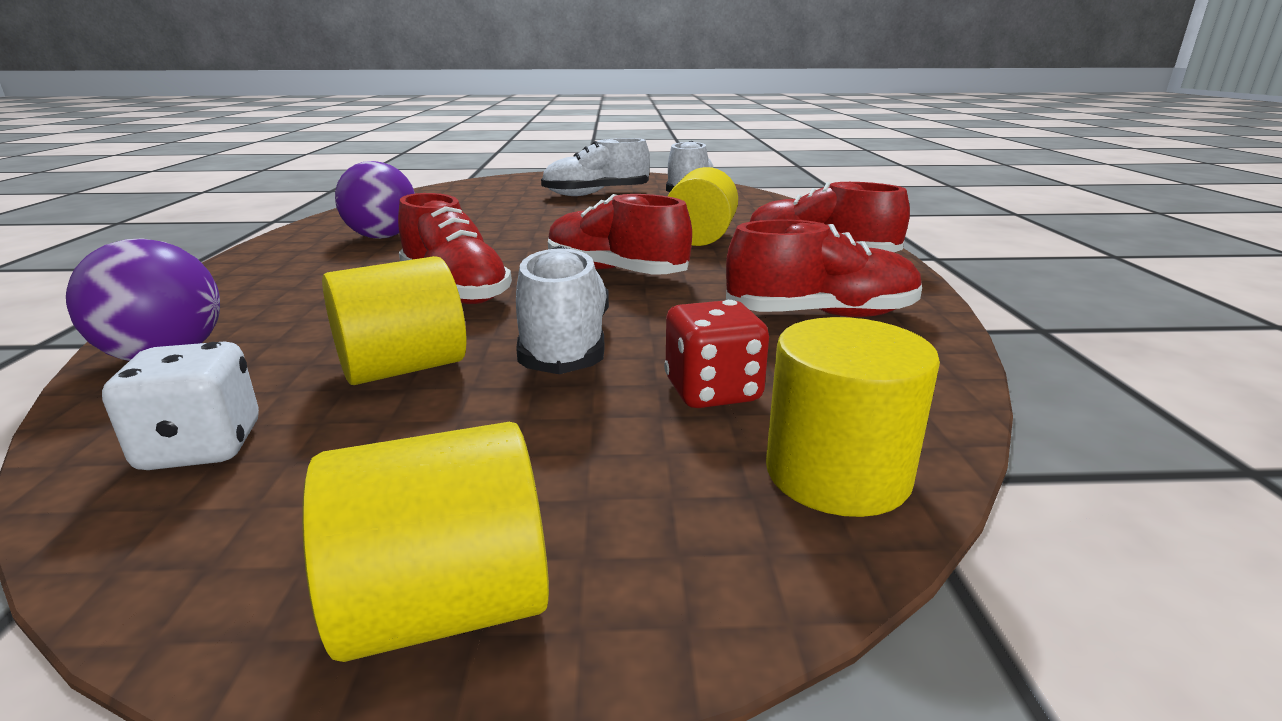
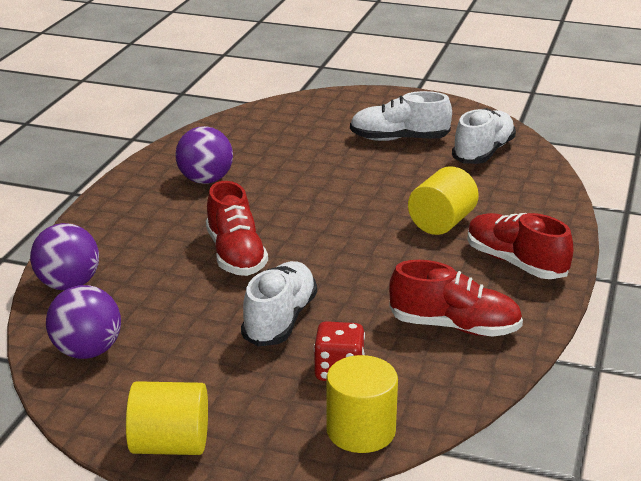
camera: 20 degrees right, 5 degrees up
white dice [102,342,259,470] -> purple ball [46,285,121,359]
yellow cylinder [322,256,467,385] -> none
red shoe [548,194,692,274] -> none

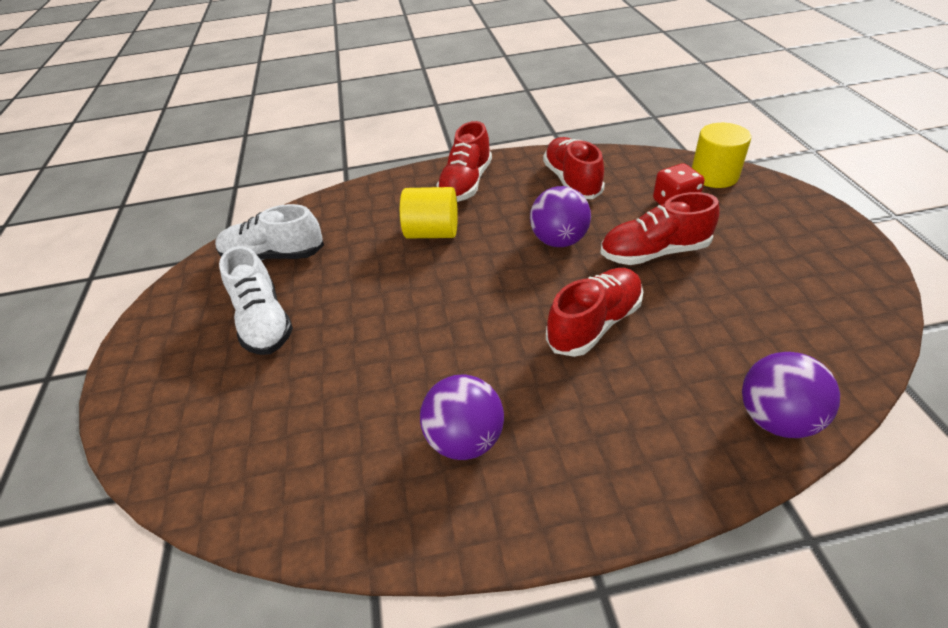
camera: 115 degrees left, 15 degrees up
purple ball [46,285,121,359] -> purple ball moved to [530,186,591,247]
yellow cylinder [126,381,208,455] -> none
white shoe [241,261,317,347] -> red shoe [600,192,720,265]

